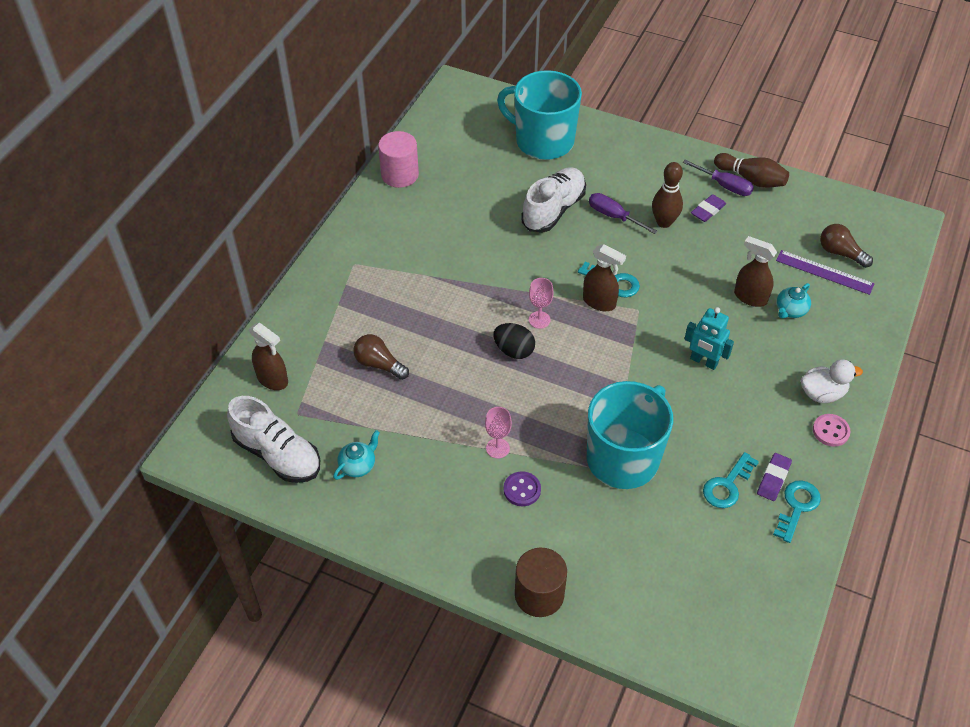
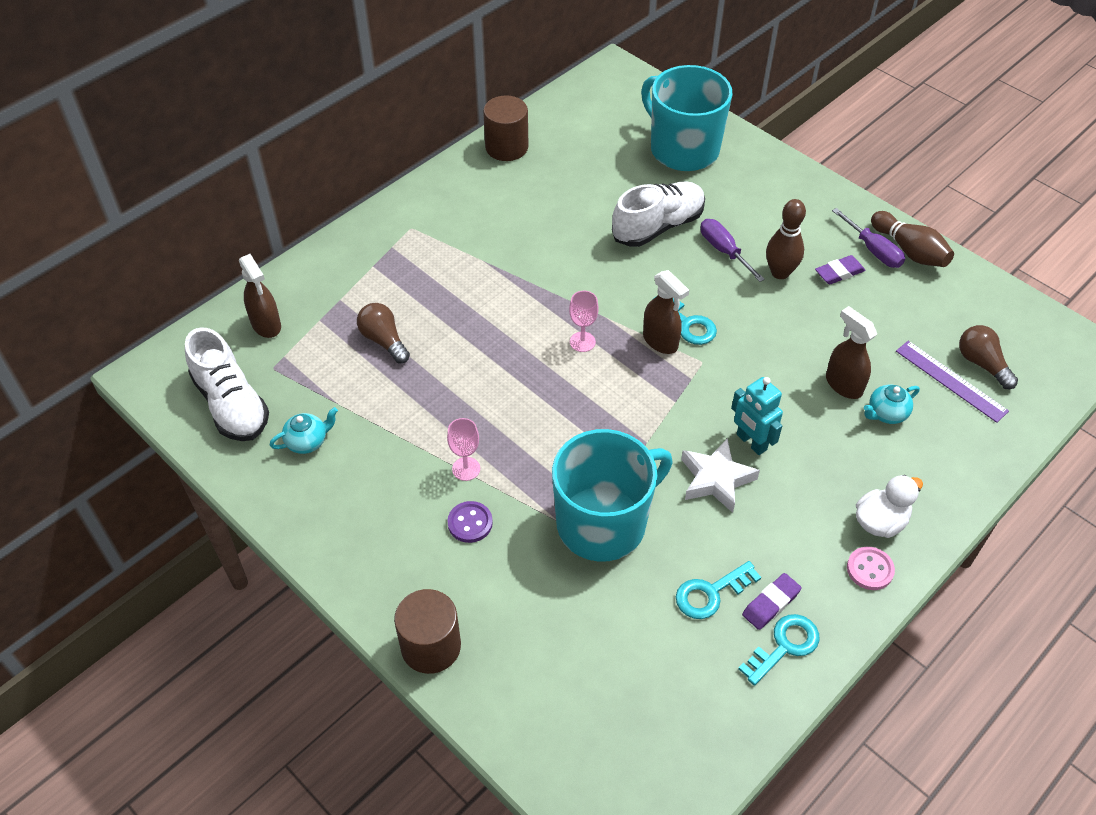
camera: 20 degrees right, 0 degrees up
pink cylinder [378,131,419,188] -> brown cylinder [483,95,529,161]
black egg [493,323,535,359] -> none
white duck [801,360,863,403] -> white duck turned 45 degrees counterclockwise [856,475,923,538]
none -> white star [681,439,760,513]

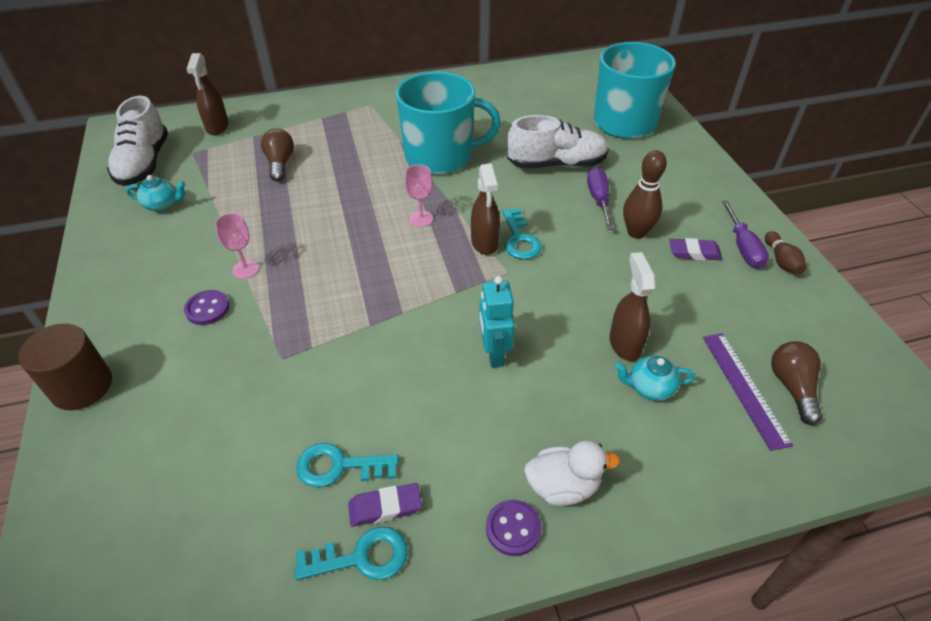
camera: 30 degrees right, 5 degrees down
brown cylinder [483,95,529,161] -> none
turquoise mug [552,429,672,562] -> turquoise mug moved to [396,72,501,175]
white star [681,439,760,513] -> none
pink button [847,547,895,590] -> purple button [486,500,542,556]
brown bowling pin [871,211,954,267] -> brown bowling pin [765,231,806,275], size x0.63

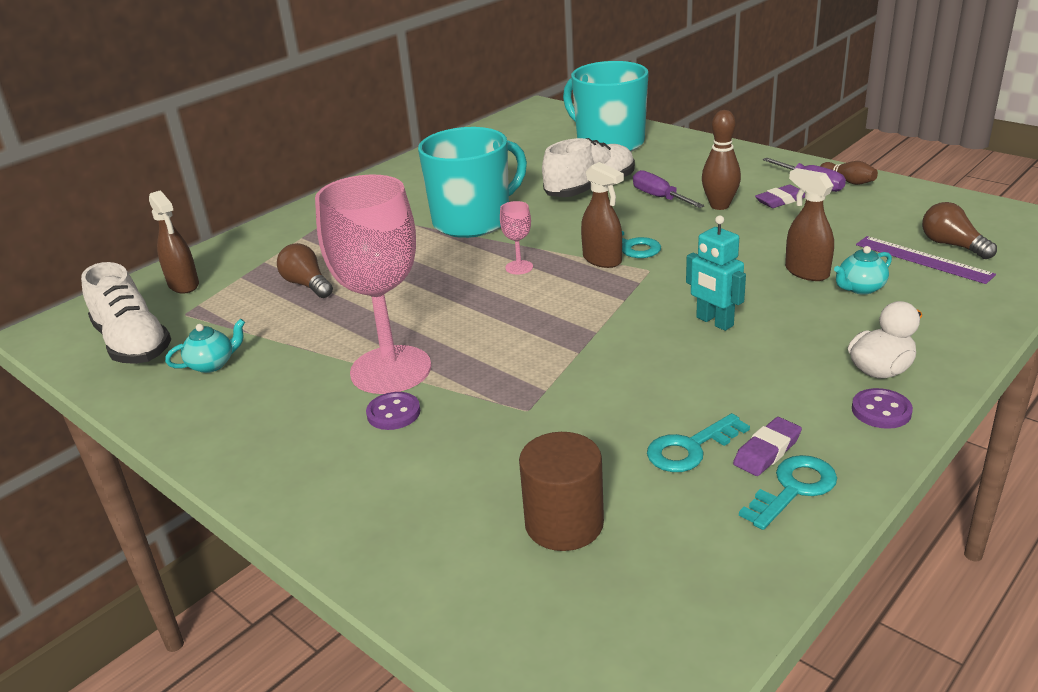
camera: 30 degrees left, 15 degrees down
brown cylinder [18,323,112,410] -> brown cylinder moved to [519,432,604,551]
pink goblet [215,213,259,279] -> pink goblet [315,175,431,394], size x2.49

